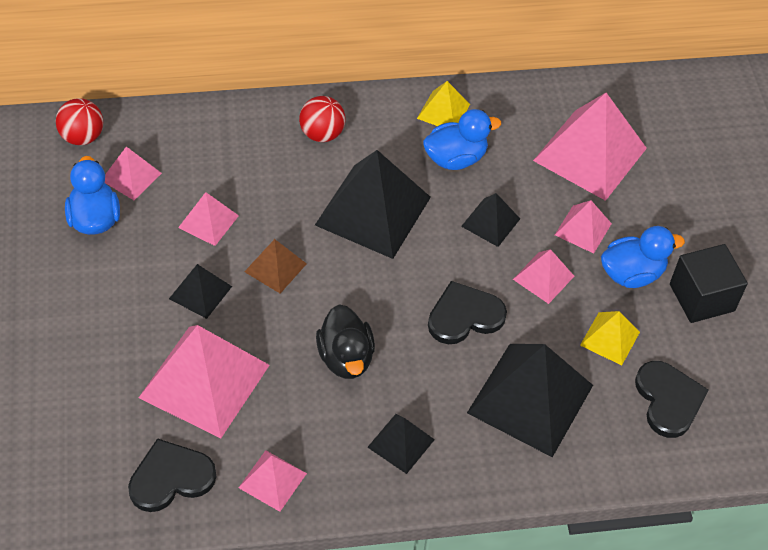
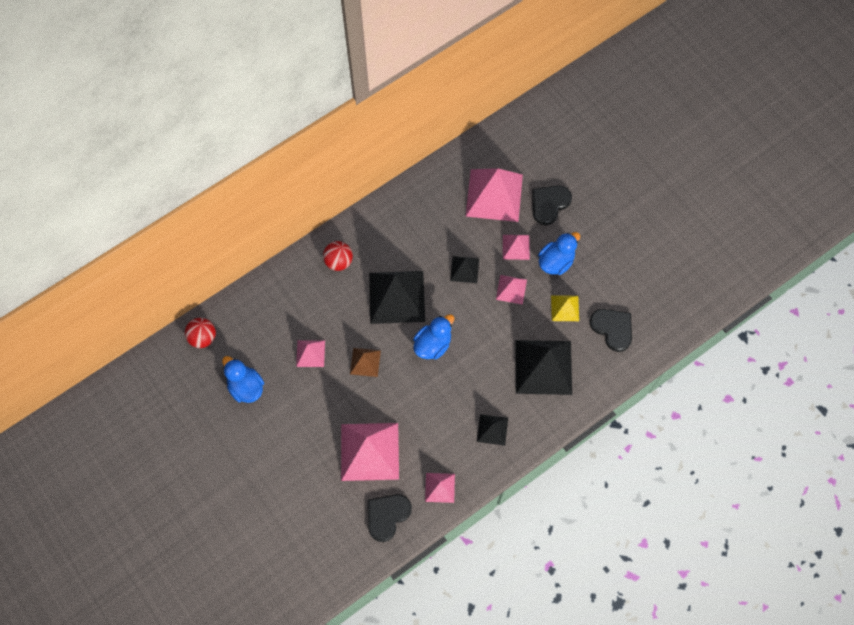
camera: 25 degrees left, 15 degrees up
pink pyramid [105,147,162,200] -> none
black pyramid [169,264,232,319] -> none
black duck [316,304,375,379] -> none
yellow pyramid [417,81,470,126] -> none
blue duck [423,109,501,170] -> blue duck moved to [413,314,454,359]
black heart [428,281,507,344] -> black heart moved to [532,185,572,225]
black cube [670,244,748,323] -> none

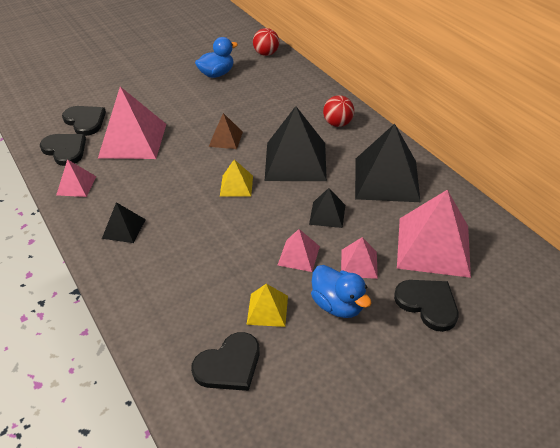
camera: 95 degrees right, 25 degrees down
pink pyramid [296,340,325,367] -> none
blue duck [413,314,454,359] -> yellow pyramid [220,159,253,197]
black pyramid [515,340,572,395] -> black pyramid moved to [355,124,421,202]
none -> black heart [62,106,106,136]

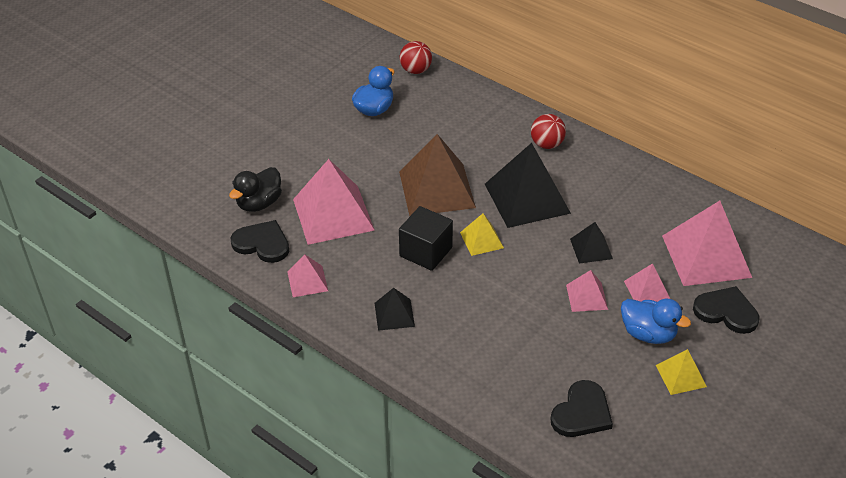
camera: 20 degrees left, 0 degrees up
black heart [62,106,106,136] -> black duck [229,167,282,212]
brown pyramid [209,113,243,149] -> brown pyramid [399,134,476,216], size x2.00
yellow pyramid [247,284,288,327] -> yellow pyramid moved to [656,349,707,395]
black pyramid [355,124,421,202] -> none
none -> black cube [399,206,453,271]

